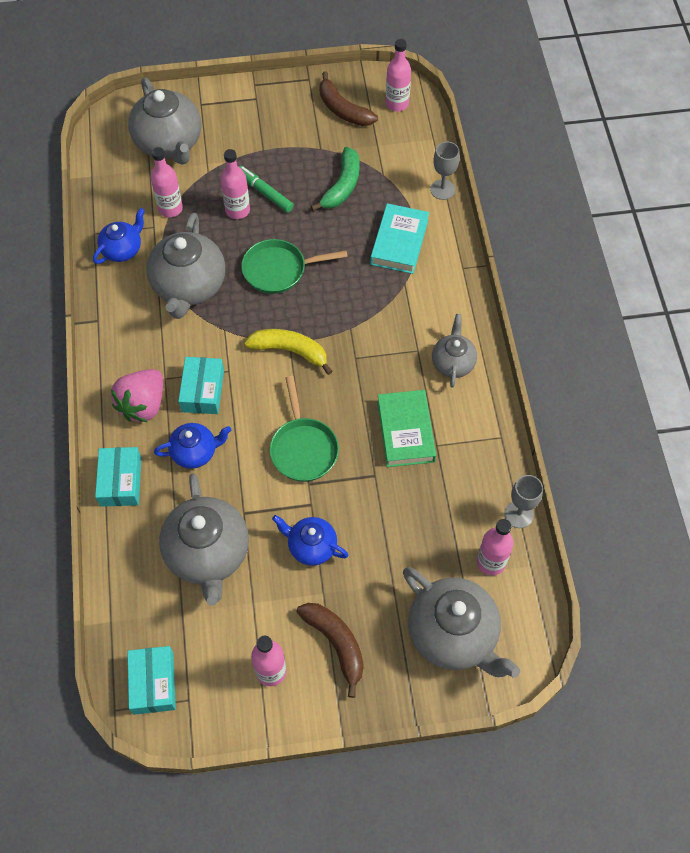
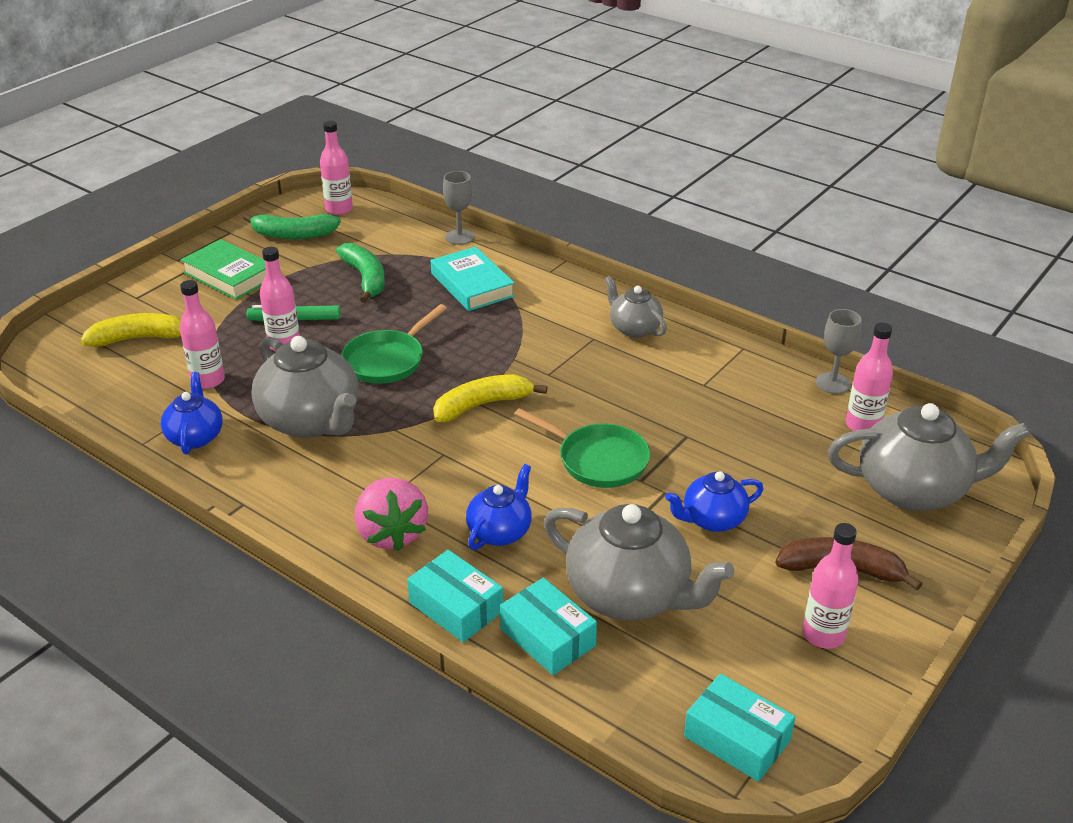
camera: 45 degrees left, 25 degrees down
grey teapot [128,77,201,164] -> yellow banana [80,313,181,347]
turquoise box [178,357,224,414] -> turquoise box moved to [500,578,597,675]
brown banana [320,71,378,126] -> green banana [243,213,341,239]
green book [377,390,436,467] -> green book moved to [181,239,266,300]

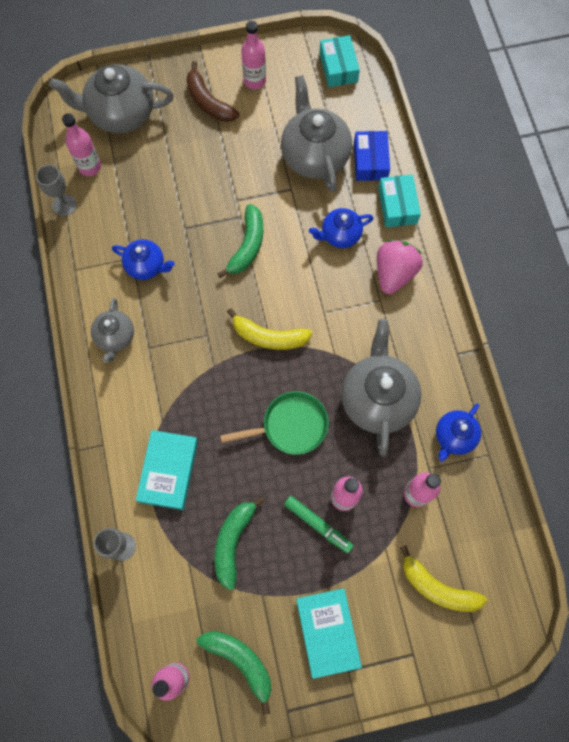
camera: 140 degrees left, 35 degrees up
green book [181,239,266,300] -> turquoise book [296,588,362,679]
turquoise box [500,578,597,675] -> blue box [354,131,390,181]
green pan [514,408,650,488] -> green banana [217,204,263,278]
blue teapot [665,471,764,532] -> blue teapot moved to [112,239,175,280]
grey teapot [828,403,1030,511] -> grey teapot turned 45 degrees counterclockwise [49,64,173,133]

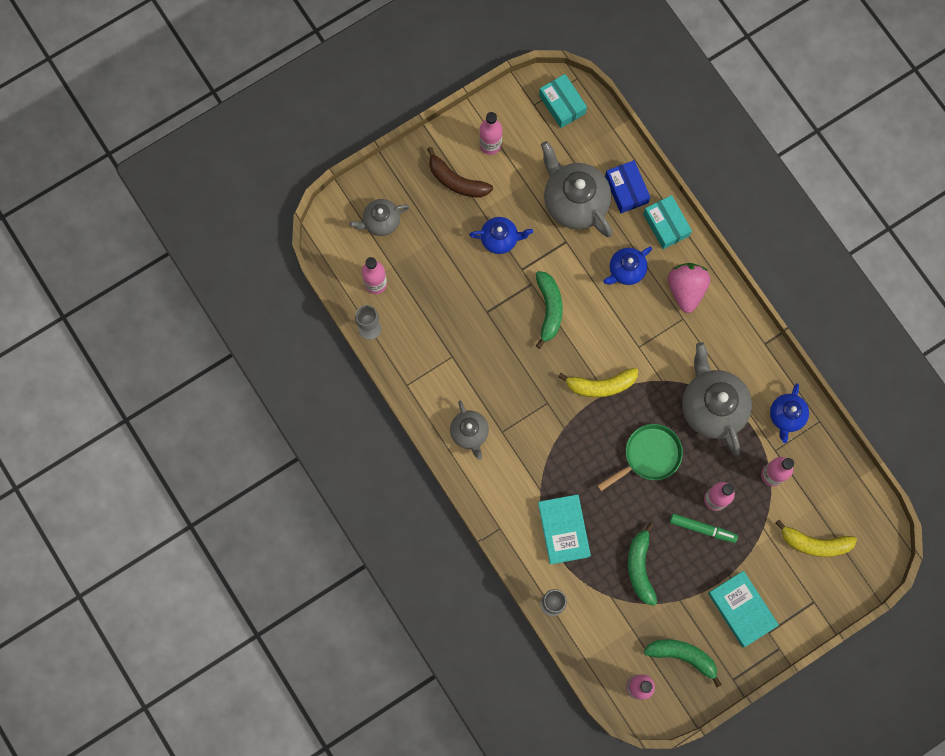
camera: 20 degrees left, 5 degrees up
grey teapot [49,64,173,133] -> grey teapot [349,199,410,236], size x0.56
blue teapot [112,239,175,280] -> blue teapot moved to [469,217,533,254]

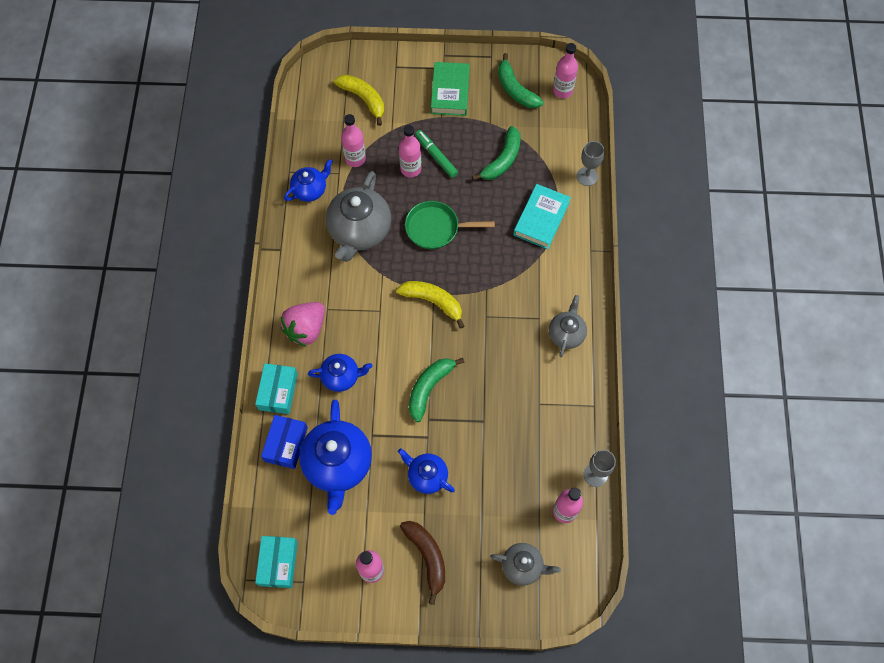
camera: 145 degrees left, 10 degrees down
grey teapot [541,141,613,237] -> blue teapot [299,400,372,515]
turquoise book [708,571,779,647] -> green book [431,62,470,116]

